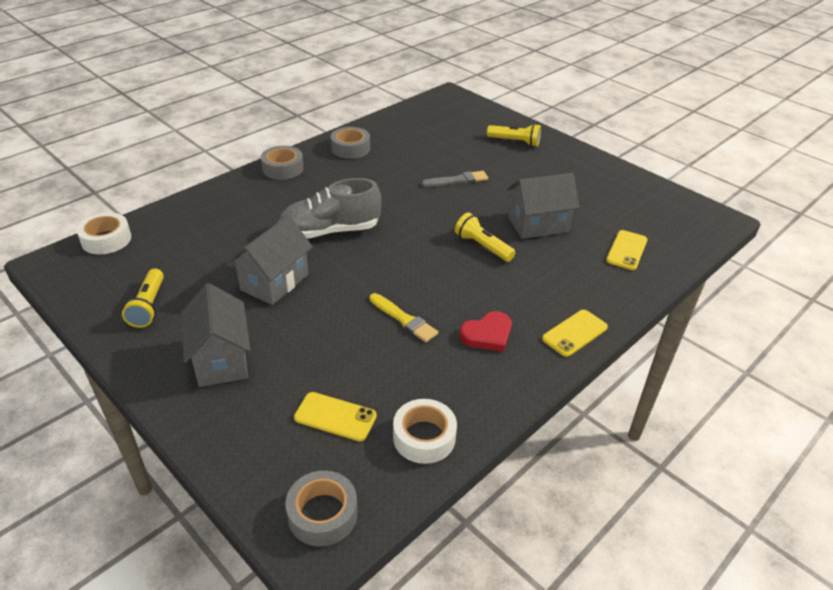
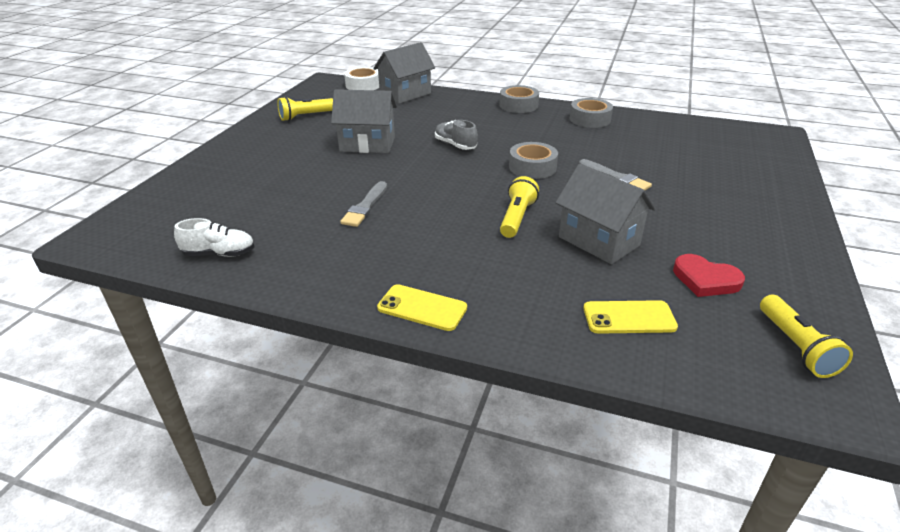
camera: 65 degrees right, 5 degrees down
grey house [182,283,251,387] -> grey house moved to [373,42,435,104]
grey shoe [279,178,381,239] -> grey shoe [435,120,478,150], size x0.56
grey tape [285,470,357,547] -> grey tape moved to [509,142,558,179]
yellow phone [294,392,377,441] -> none
yellow brush [370,293,438,342] -> grey brush [340,181,387,227]
white tape [393,399,457,464] -> white shoe [174,218,255,257]
red heart [460,311,512,352] -> red heart moved to [673,254,745,297]
yellow flashlight [487,124,541,147] -> yellow flashlight moved to [760,295,853,378]

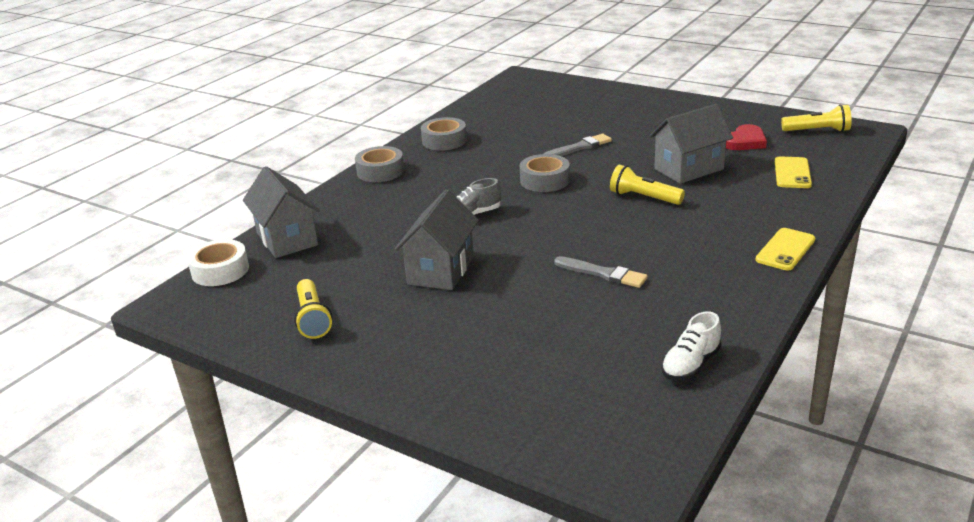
camera: 75 degrees left, 5 degrees down
white shoe [174,218,255,257] -> white shoe turned 150 degrees counterclockwise [661,311,721,381]

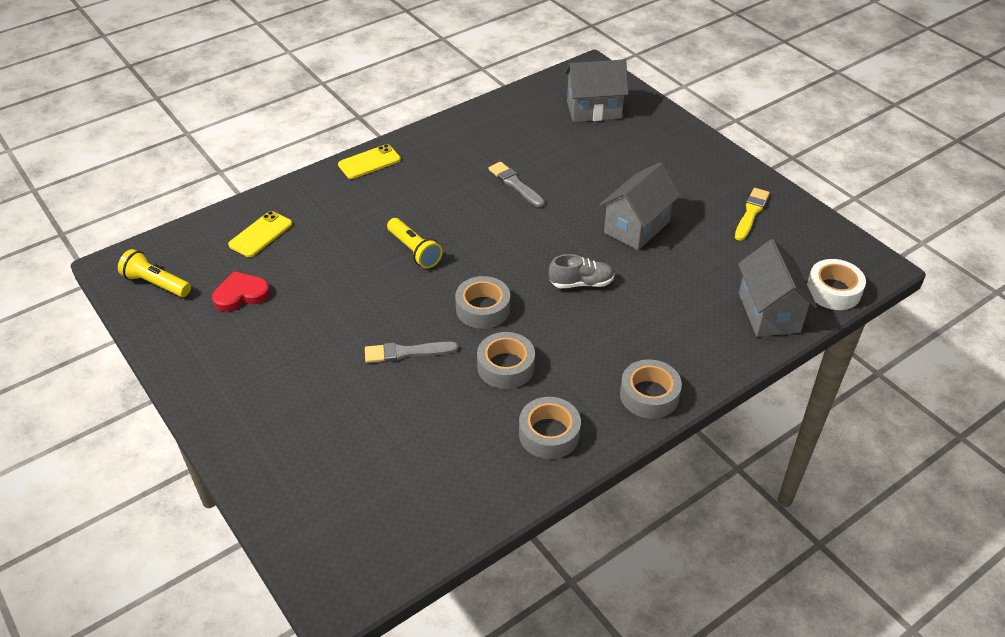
camera: 160 degrees left, 15 degrees up
yellow flashlight [295,279,332,339] -> yellow brush [735,188,770,241]
grey house [649,104,733,184] -> grey house moved to [565,59,629,122]
white shoe [661,311,721,381] -> none
none -> grey tape [477,332,535,389]

